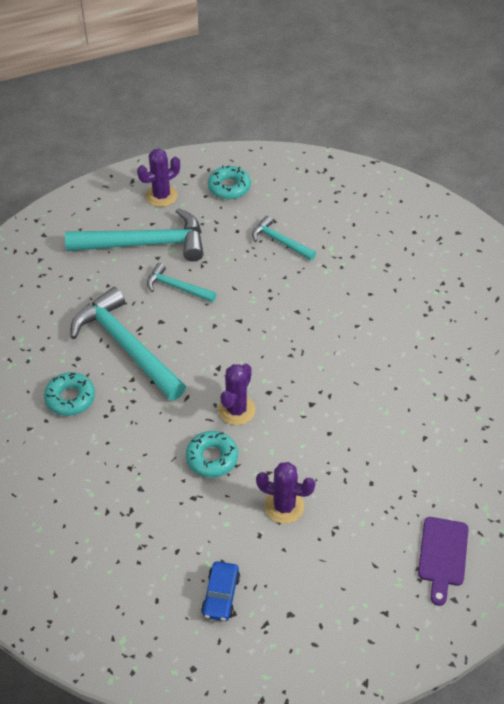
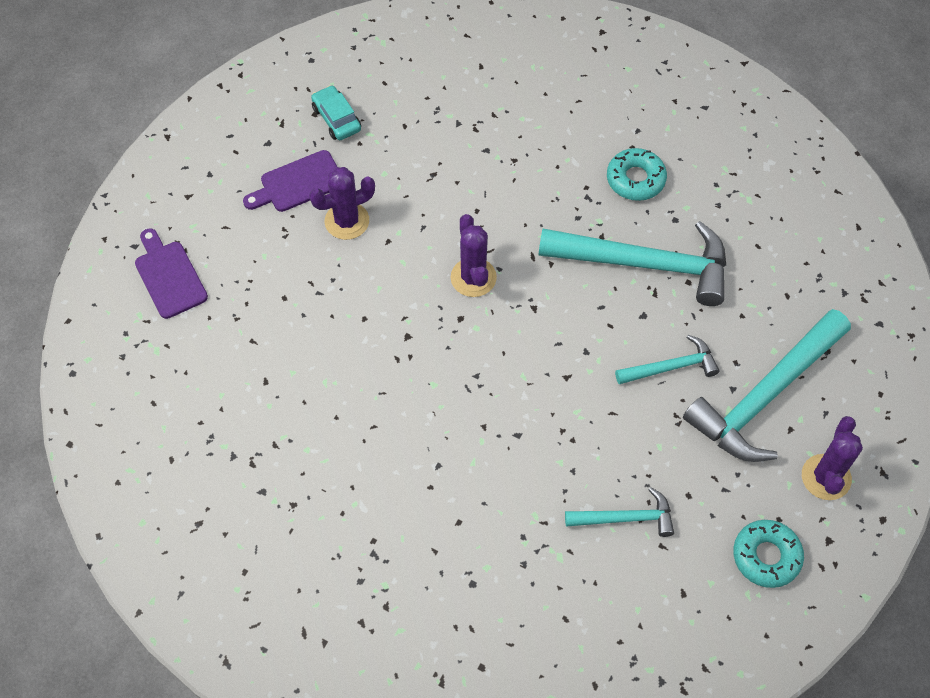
camera: 140 degrees right, 10 degrees up
turquoise donut [186,431,238,478] -> none
blue car [201,561,240,621] -> turquoise car [311,85,361,140]
none -> purple cutting board [243,150,337,212]

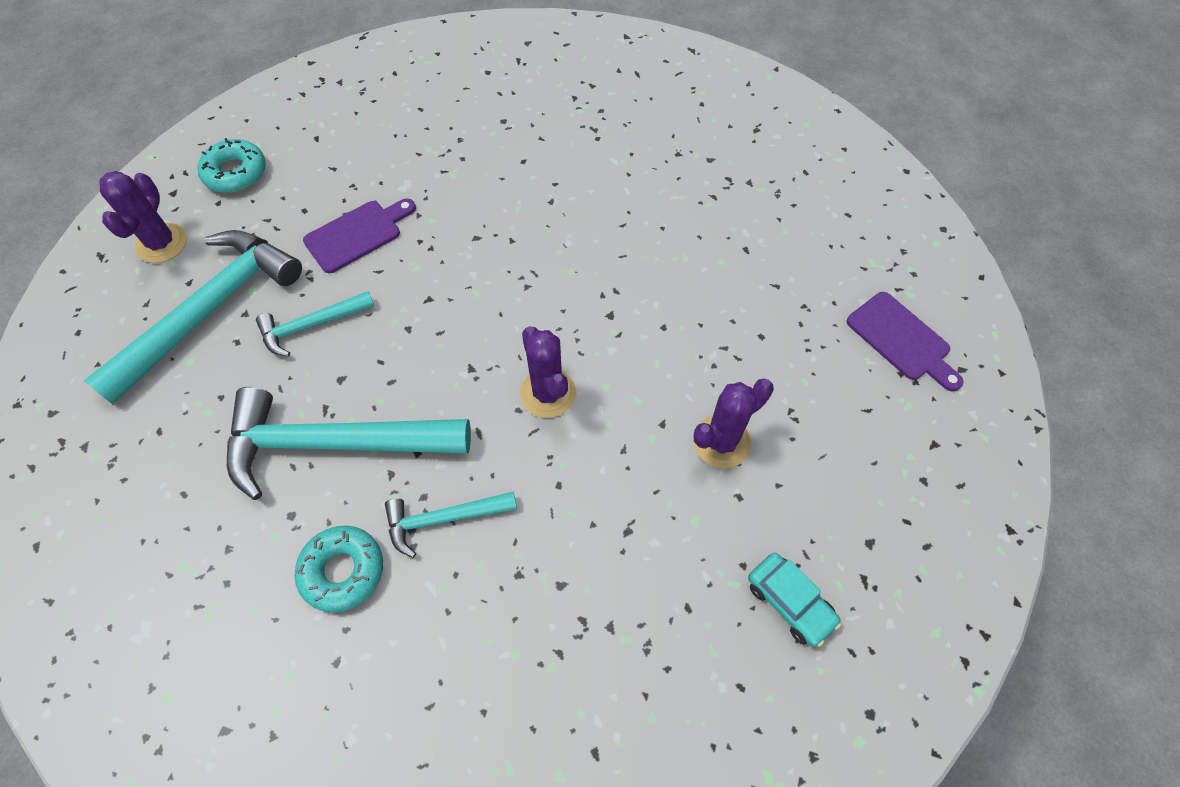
camera: 170 degrees right, 0 degrees up
purple cutting board [243,150,337,212] -> purple cutting board moved to [303,199,416,273]
turquoise hammer [565,487,674,537] -> turquoise hammer moved to [385,491,517,558]

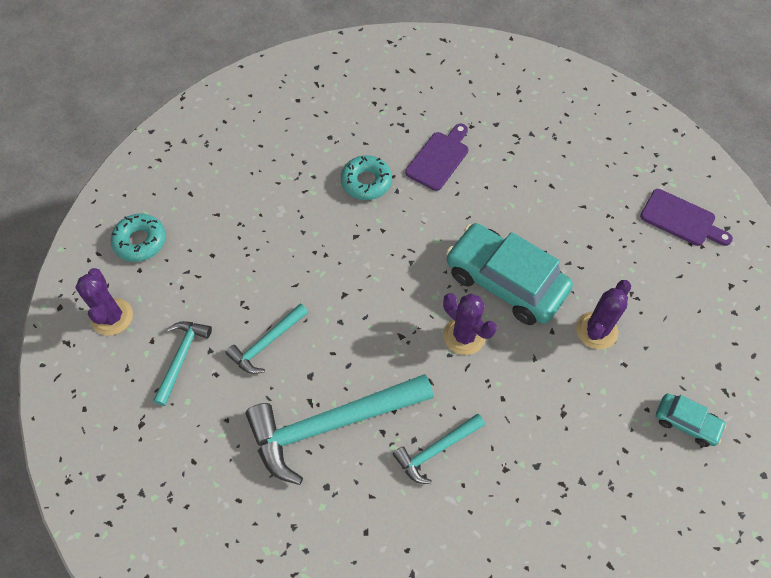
camera: 20 degrees left, 0 degrees up
turquoise hammer [84,230,302,405] -> turquoise hammer [153,321,212,406], size x0.52
turquoise donut [295,525,383,613] -> turquoise donut moved to [341,155,392,200]
purple cutting board [303,199,416,273] -> purple cutting board moved to [405,124,468,191]
none -> turquoise car [446,223,573,325]

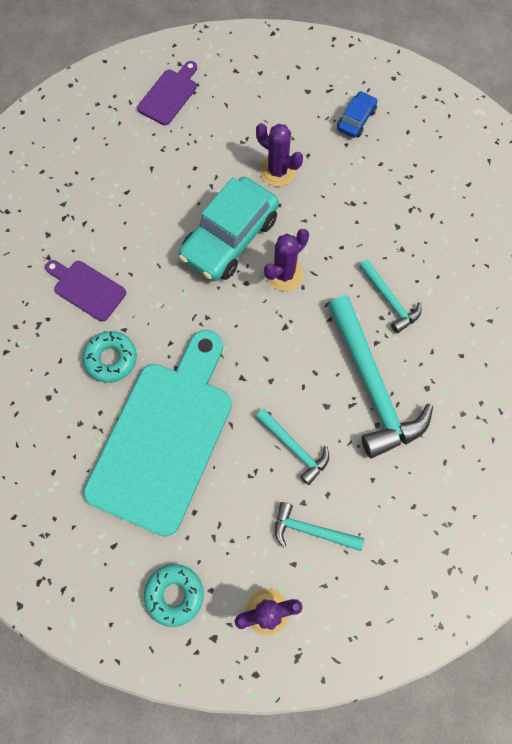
camera: 90 degrees left, 10 degrees up
turquoise car [656,394,727,447] -> blue car [337,91,377,138]
none -> turquoise cutting board [83,330,232,536]

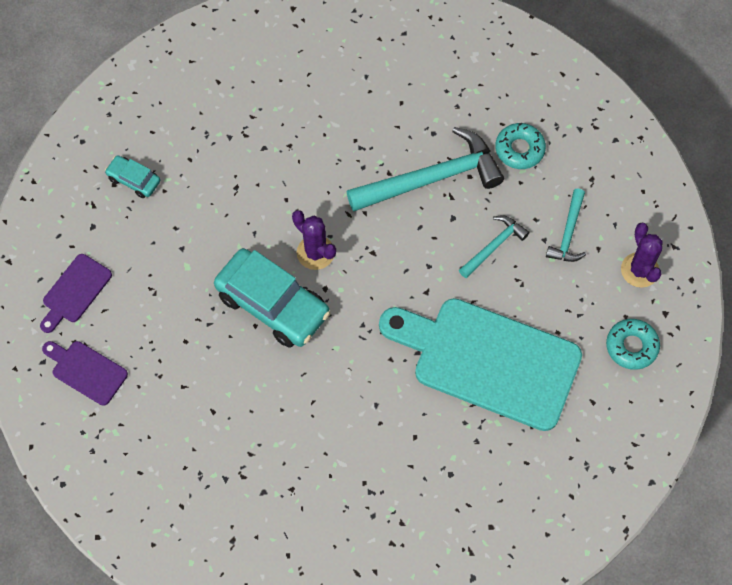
camera: 90 degrees left, 5 degrees down
purple cutting board [45,260,126,322] -> purple cutting board moved to [40,254,112,333]
turquoise donut [83,331,137,383] -> turquoise donut moved to [495,123,546,169]
purple cactus [256,123,303,187] -> none
blue car [337,91,377,138] -> turquoise car [105,155,160,198]
turquoise hammer [359,259,421,333] -> none

